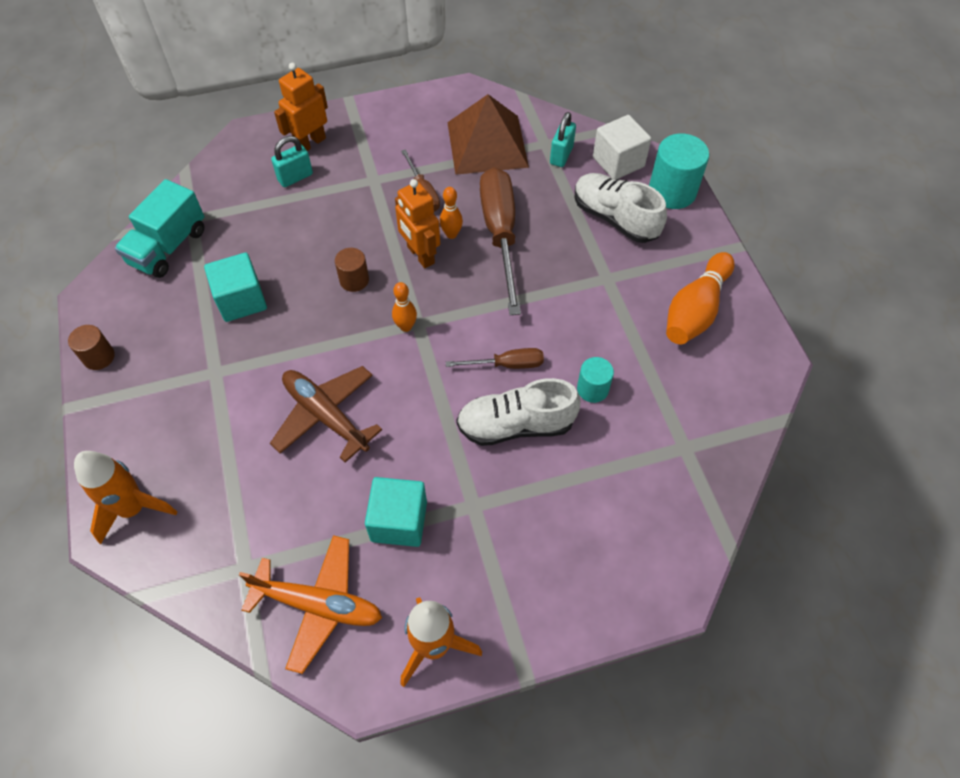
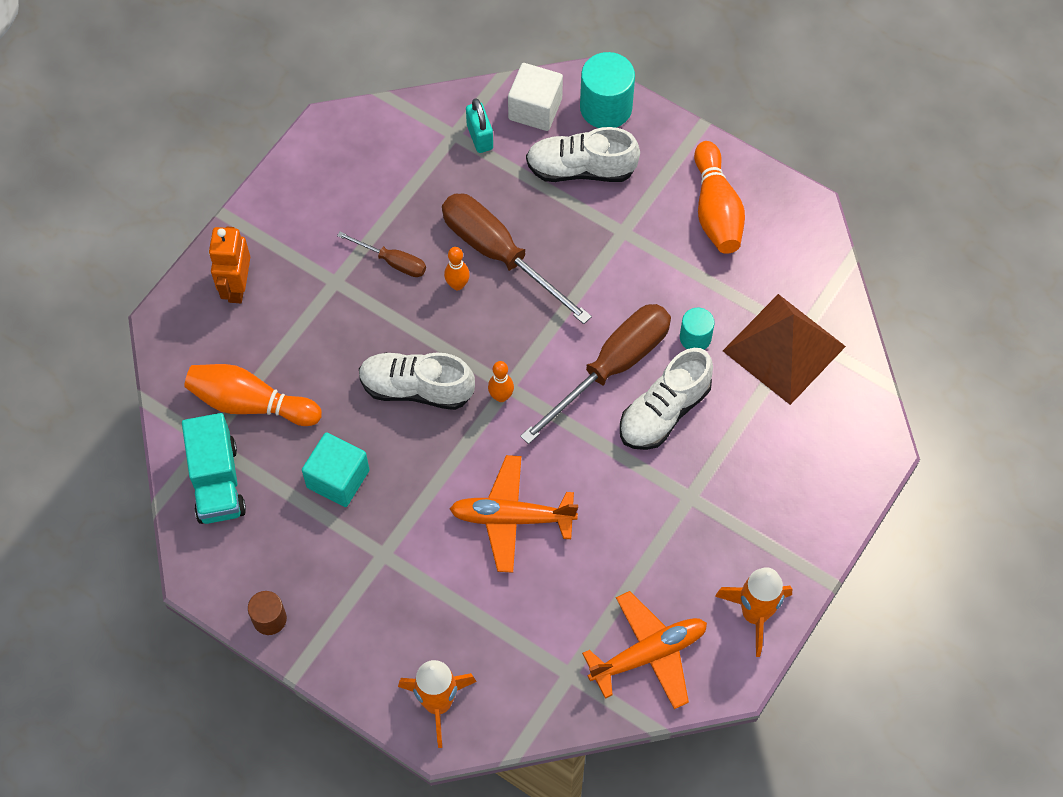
camera: 40 degrees left, 5 degrees up
brown plane [270,366,382,463] -> orange plane [450,455,578,573]
turquoise padlock [271,136,313,187] -> none
brown cylinder [335,248,369,292] -> white shoe [359,352,475,410]
turquoise cube [365,477,427,547] -> none
orange robot [395,179,440,268] -> none
brown screwdriver [446,348,544,369] -> brown screwdriver [520,304,671,444], size x1.99
brown pyramid [447,94,529,175] -> brown pyramid moved to [723,294,846,405]
none -> orange bowling pin [184,364,322,426]

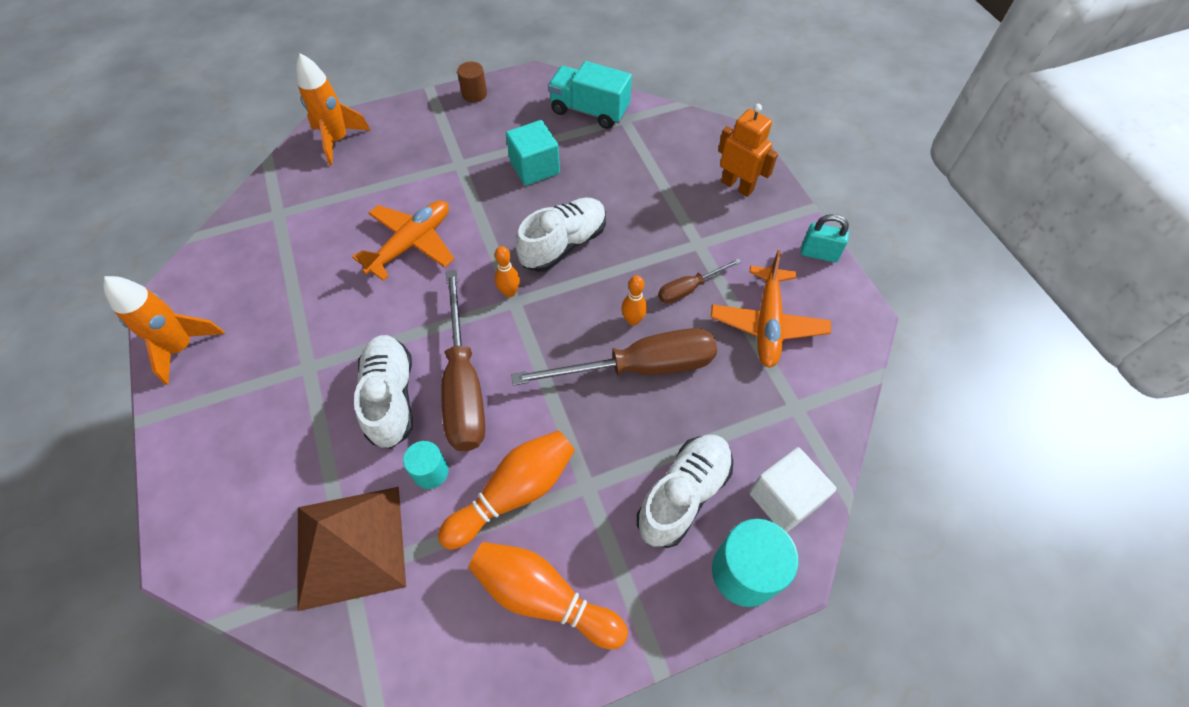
camera: 125 degrees right, 5 degrees down
orange bowling pin [184,364,322,426] -> orange bowling pin moved to [438,430,575,550]
turquoise padlock [466,98,493,153] -> turquoise padlock moved to [801,214,849,262]
orange plane [582,591,707,709] -> orange plane moved to [711,250,831,368]

